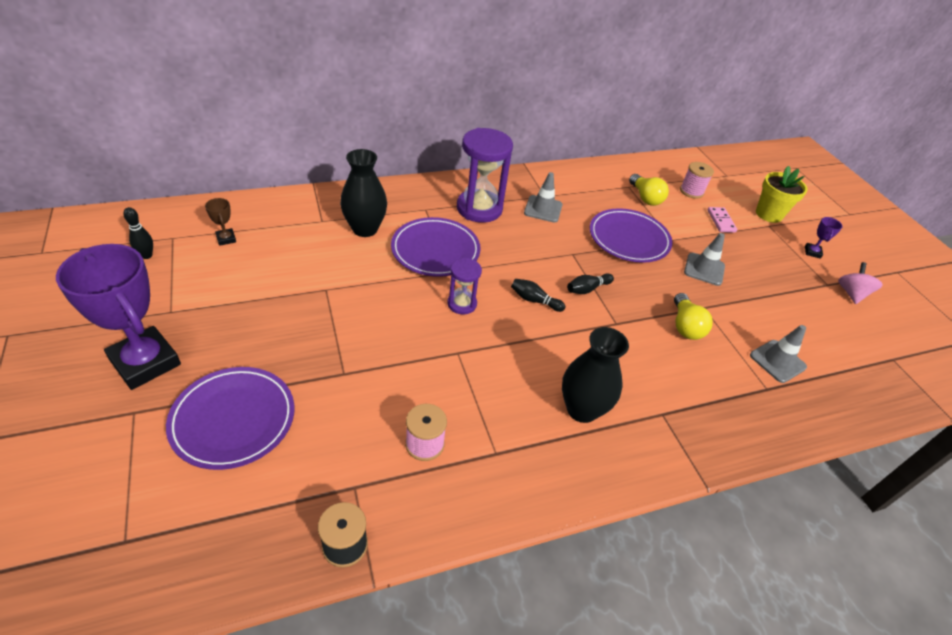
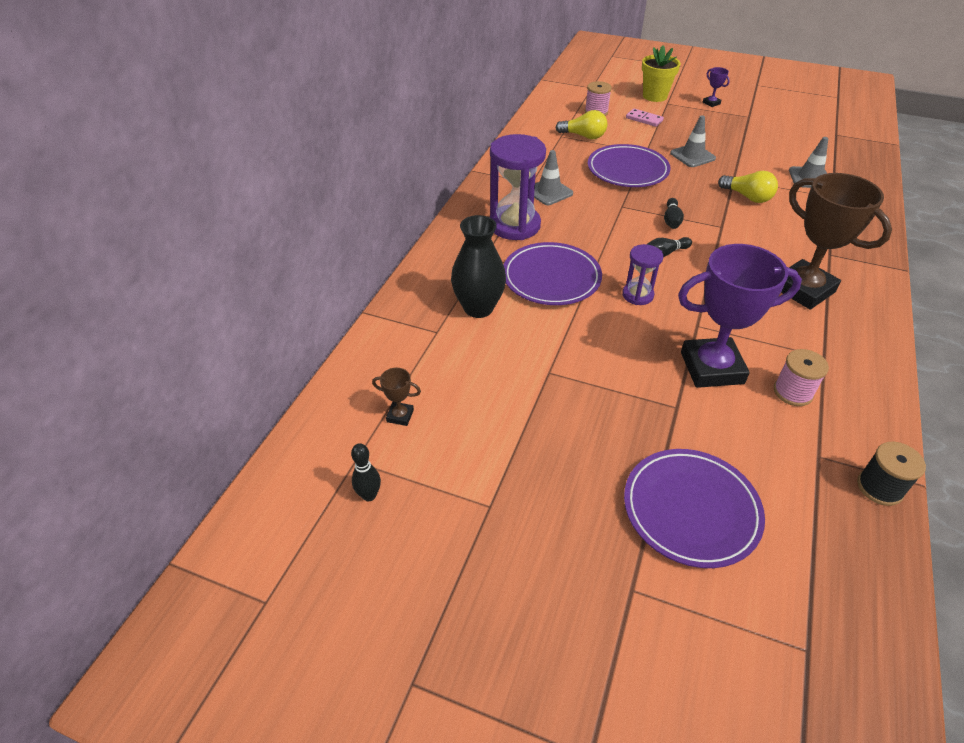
camera: 45 degrees left, 0 degrees up
purple trophy [56,244,181,390] -> purple trophy moved to [678,244,802,388]
black vase [562,327,629,423] -> brown trophy [781,173,892,310]
pink spinning top [838,262,883,304] -> none

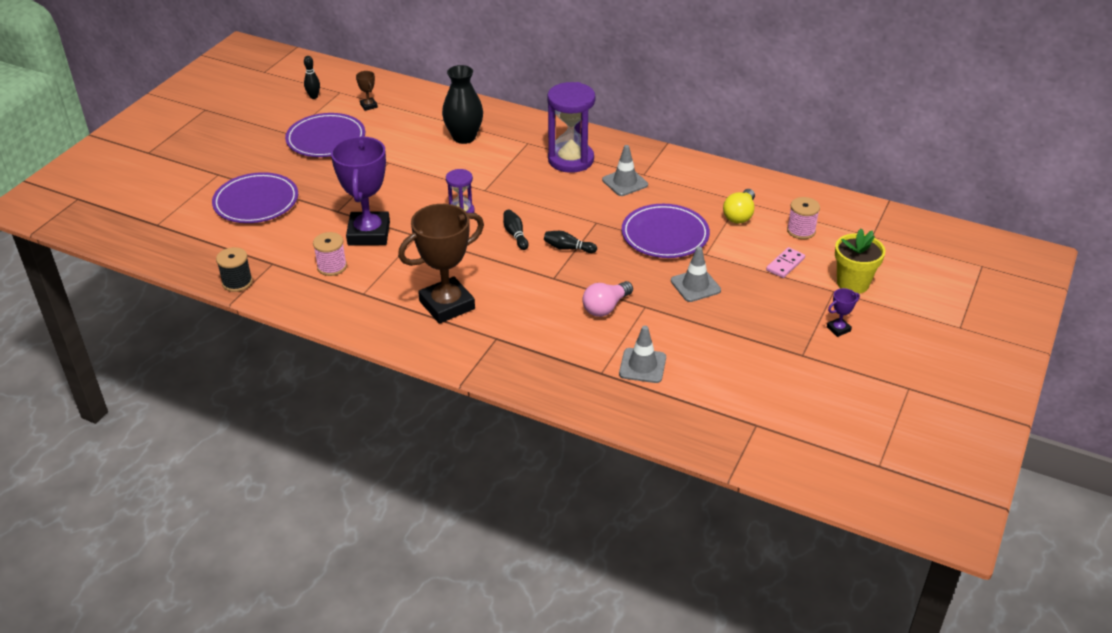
camera: 95 degrees right, 5 degrees down
brown trophy [372,368,421,426] -> brown trophy turned 45 degrees counterclockwise [356,71,378,111]
purple plate [504,242,602,305] -> purple plate moved to [285,113,365,157]
yellow light bulb [718,171,778,203] -> pink light bulb [582,281,633,317]

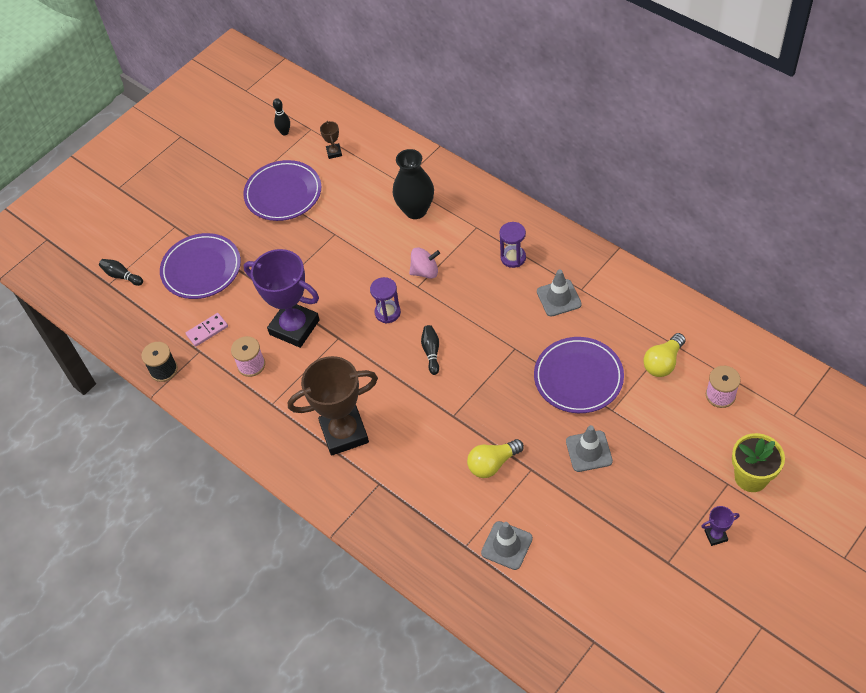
camera: 20 degrees right, 15 degrees up
purple trophy [331,136,390,245] -> purple trophy turned 75 degrees counterclockwise [244,249,320,348]
black bowling pin [544,231,597,253] -> black bowling pin moved to [99,259,143,286]
purple hourglass [547,82,595,173] -> purple hourglass [499,222,526,268], size x0.54
pink light bulb [582,281,633,317] -> yellow light bulb [467,439,524,478]
pink domino [766,247,805,278] -> pink domino moved to [186,313,228,347]
none -> pink spinning top [409,247,440,279]

